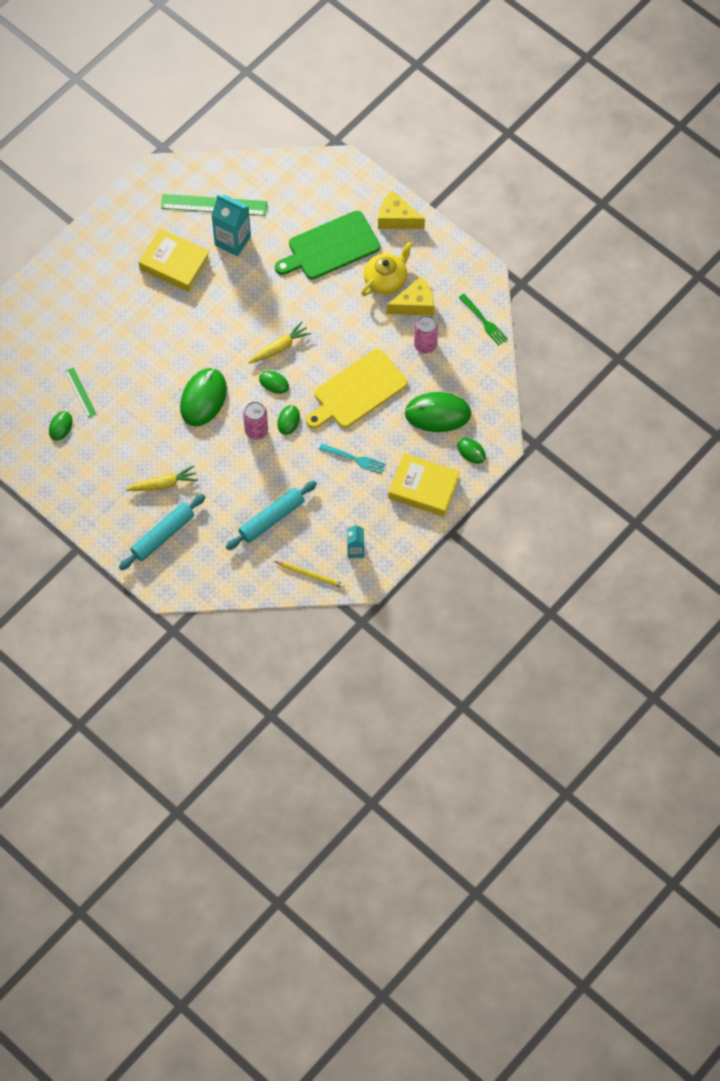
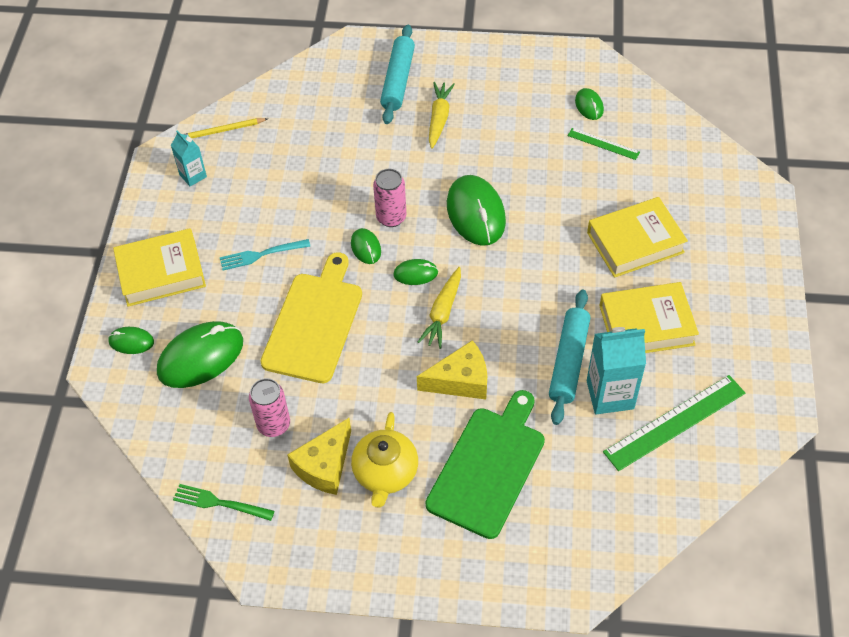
camera: 145 degrees right, 10 degrees down
yellow carrot [126,465,198,491] -> yellow carrot turned 150 degrees clockwise [429,82,455,149]
turquoise rolling pin [226,481,317,550] -> turquoise rolling pin moved to [549,289,590,425]
yellow cheese [378,190,425,229] -> yellow cheese moved to [417,340,487,399]
none -> yellow book [587,197,688,278]

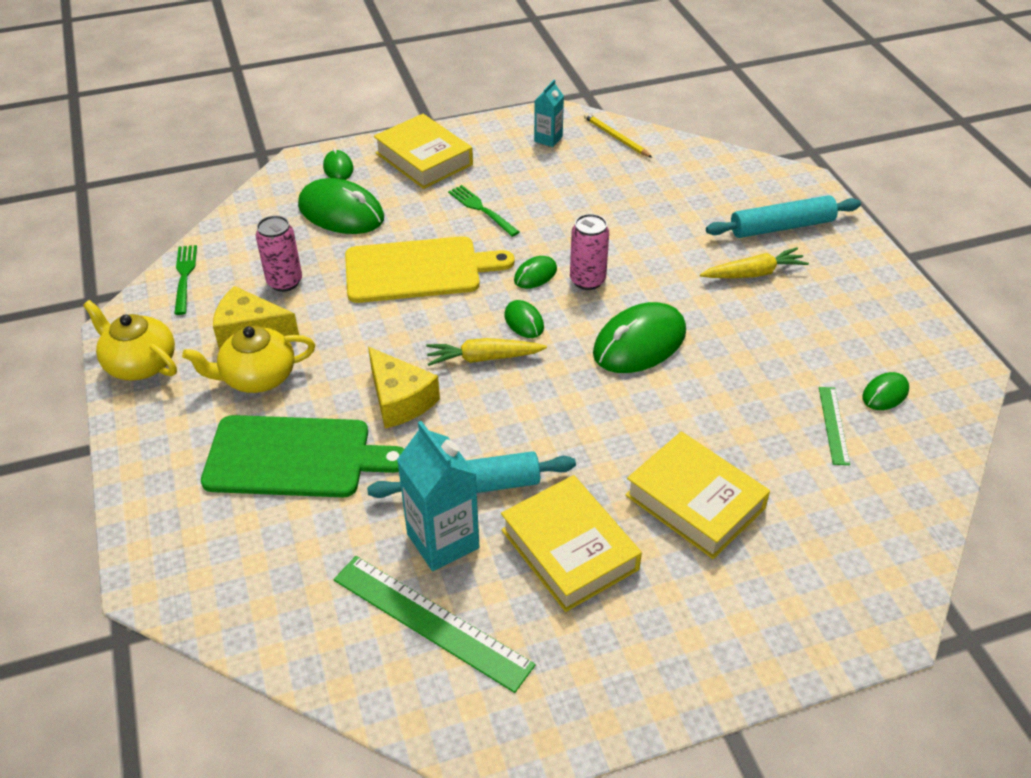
camera: 65 degrees right, 10 degrees down
turquoise fork [220,239,310,271] -> green fork [448,185,519,237]
none -> yellow teapot [83,300,177,381]

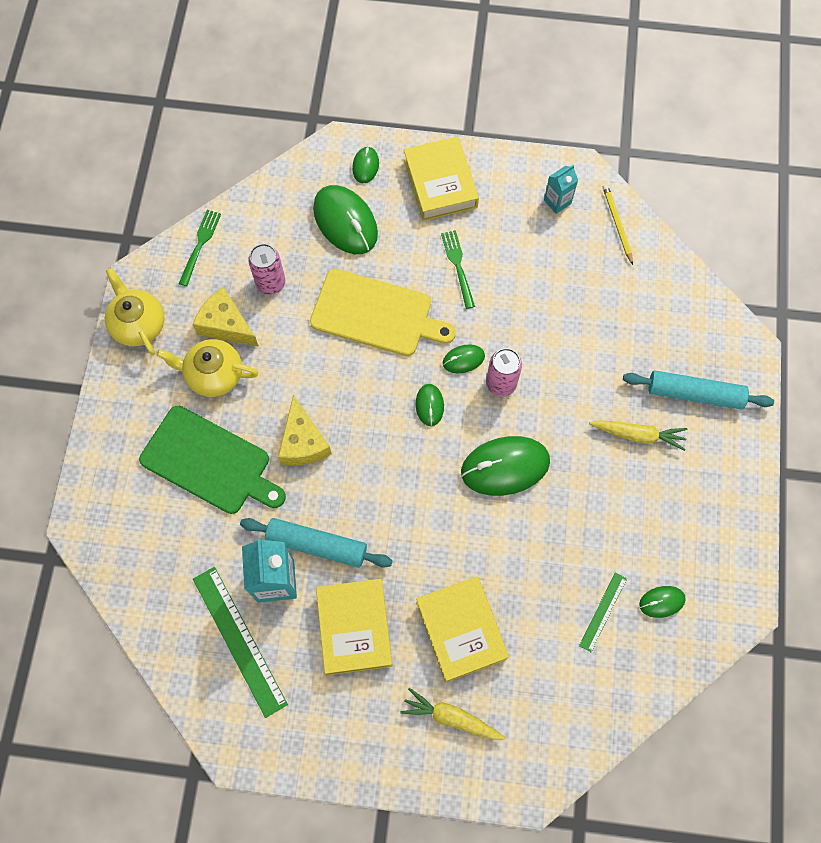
camera: 25 degrees right, 25 degrees up
yellow carrot [426,338,547,366] -> yellow carrot moved to [400,688,505,740]

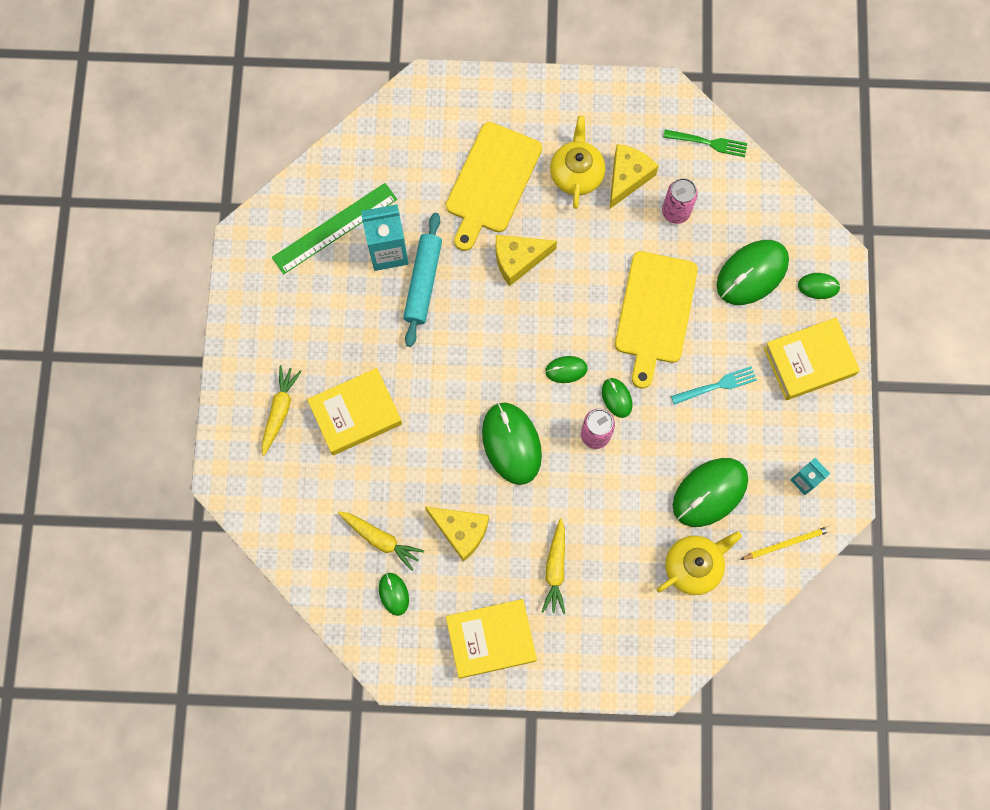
camera: 85 degrees right, 5 degrees up
yellow teapot [105,268,165,356] -> yellow teapot moved to [657,531,742,595]
green cutting board [139,406,286,514] -> yellow cutting board [446,122,542,251]
yellow book [316,579,393,675] -> yellow book moved to [446,599,537,679]
green fork [441,230,475,309] -> turquoise fork [671,366,757,405]
green ruler [579,572,627,652] -> yellow carrot [338,511,424,571]
turquoise rolling pin [623,371,774,410] -> none
none -> yellow cheese [425,507,489,562]
none -> green mouse [673,458,748,527]

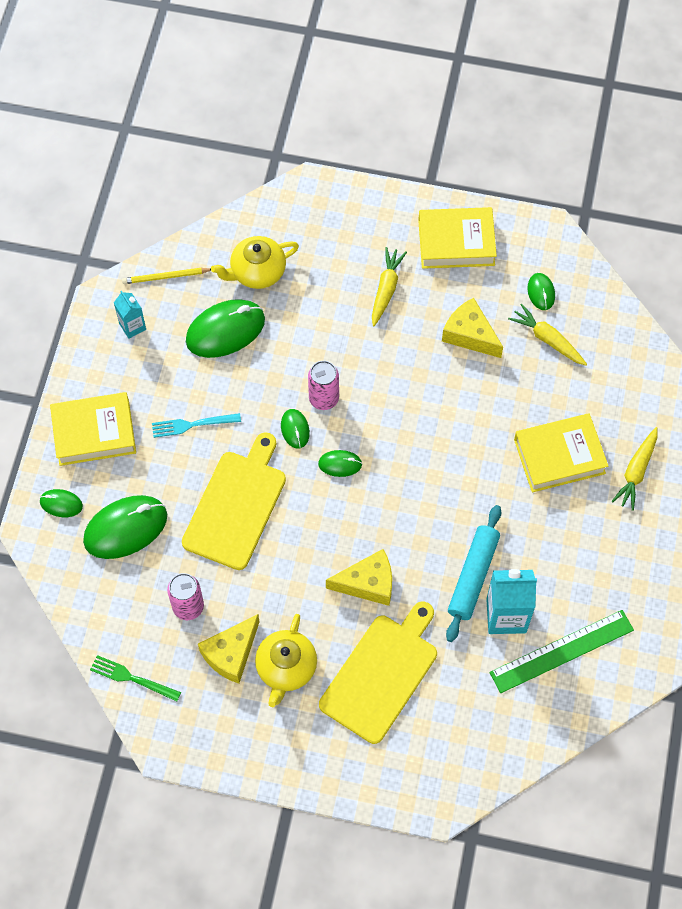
camera: 170 degrees left, 10 degrees down
green mouse [482,402,542,485] -> none

